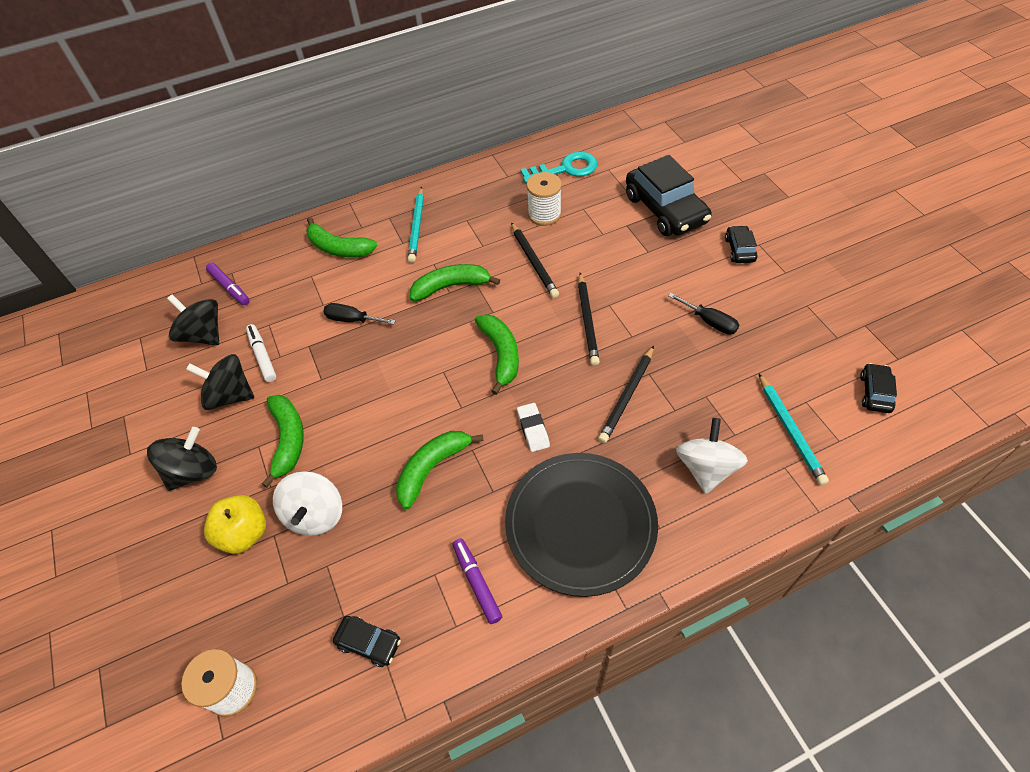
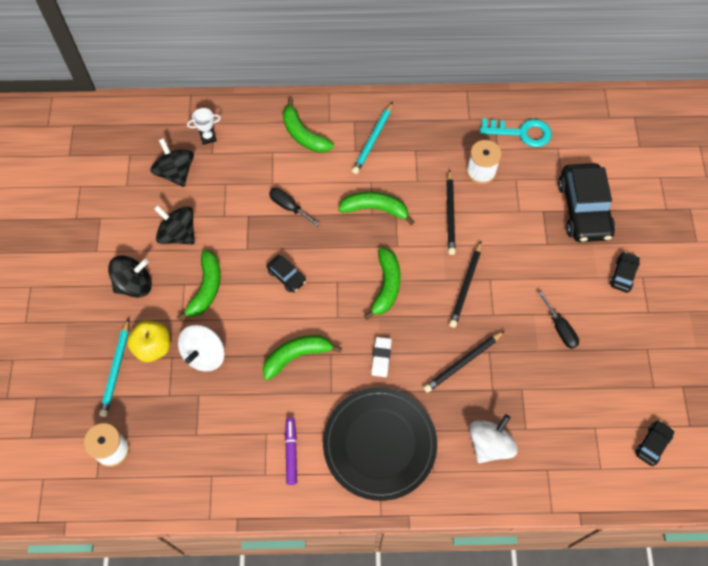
camera: 20 degrees right, 10 degrees up
purple marker [206,263,250,305] -> white trophy [187,108,221,145]
white marker [246,324,277,382] -> none
black car [333,616,401,667] -> black car moved to [267,255,306,292]
turquoise pencil [759,374,829,485] -> turquoise pencil moved to [99,318,129,417]

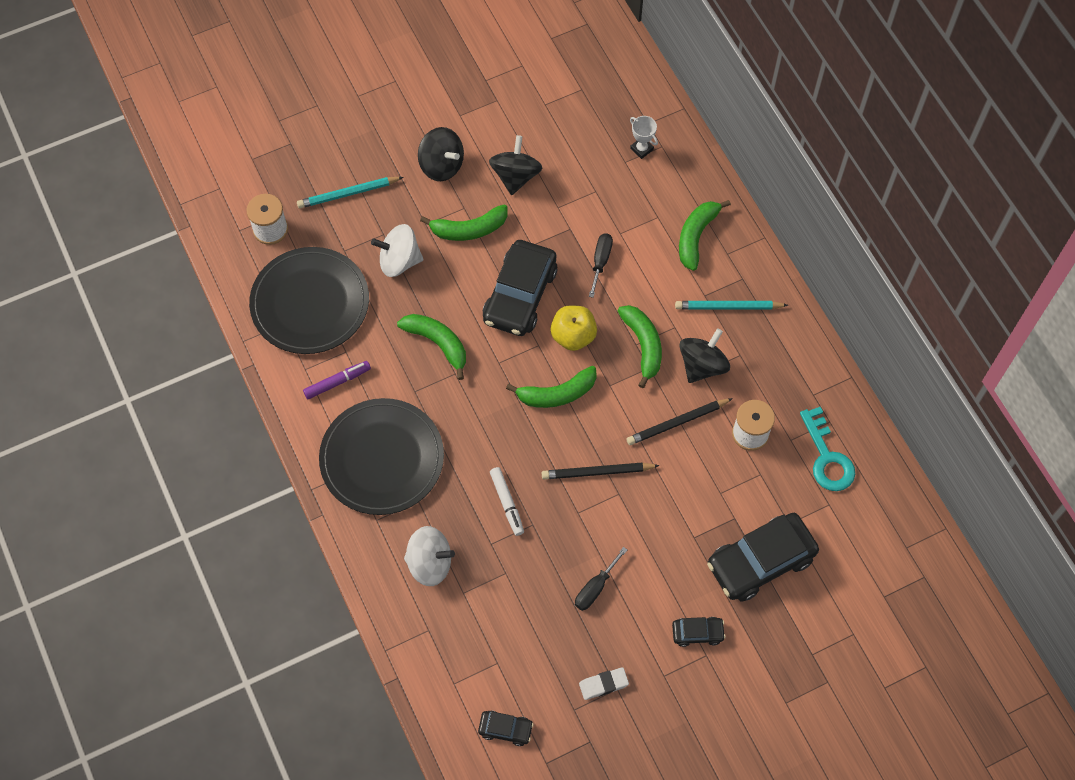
camera: 65 degrees right, 0 degrees up
yellow apple [127,321,170,362] -> yellow apple moved to [550,305,597,351]
black spinning top [150,138,194,187] -> black spinning top moved to [680,328,730,383]
black car [267,255,306,292] -> black car [483,240,558,336], size x2.12
white eraser [371,337,392,377] -> white eraser moved to [579,667,629,700]
black pencil [423,331,504,393] -> white marker [490,467,524,536]
none -> black plate [249,247,369,354]

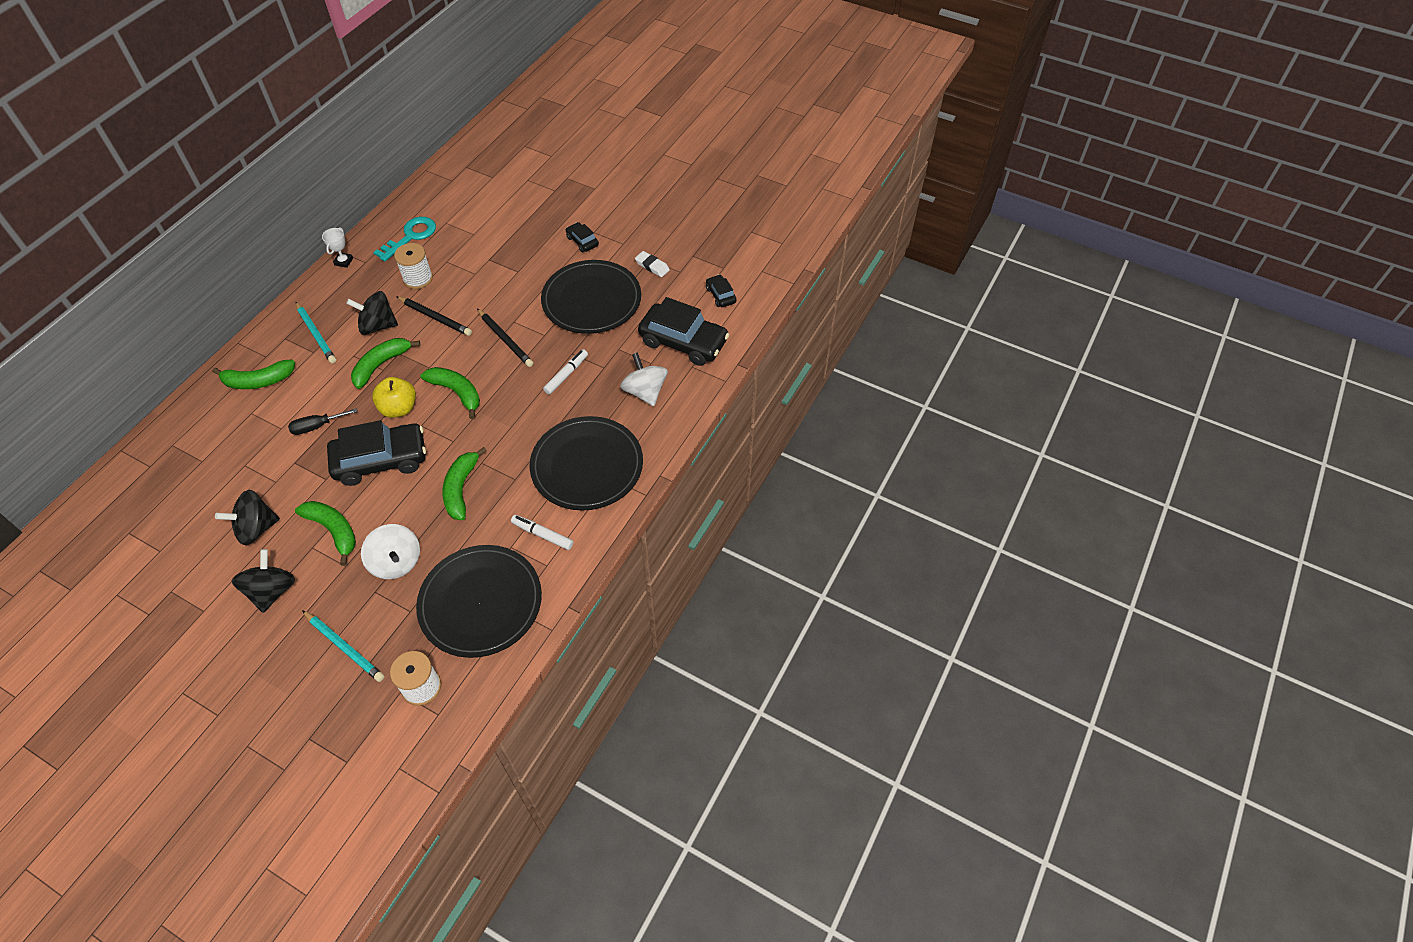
camera: 125 degrees left, 10 degrees down
purple marker [303,361,371,399] -> white marker [511,515,574,550]
black screwdriver [575,547,627,611] -> black plate [541,260,641,334]
white trophy [630,116,658,159] -> white trophy moved to [322,227,353,268]
black car [707,513,819,602] -> black car moved to [638,297,729,366]

